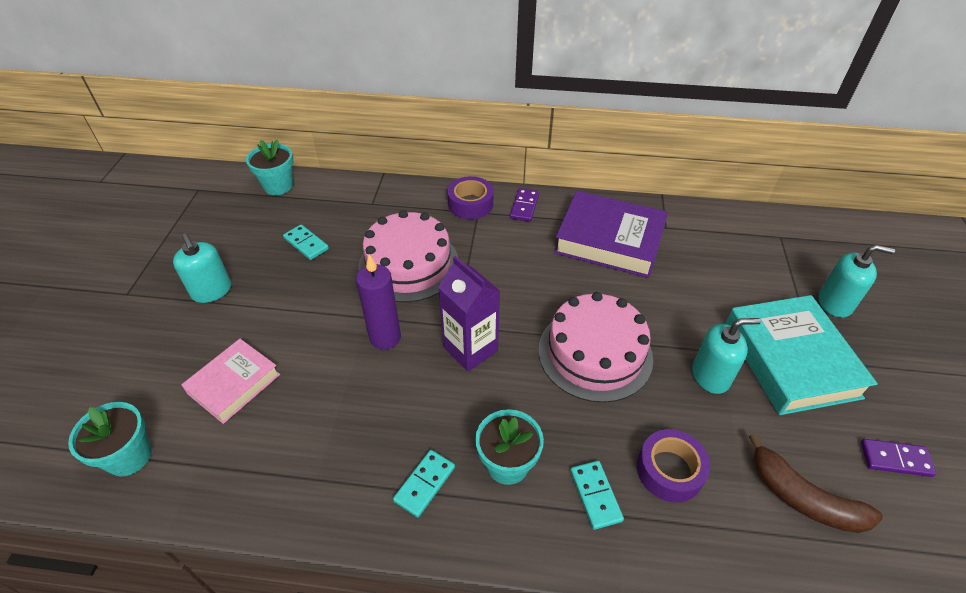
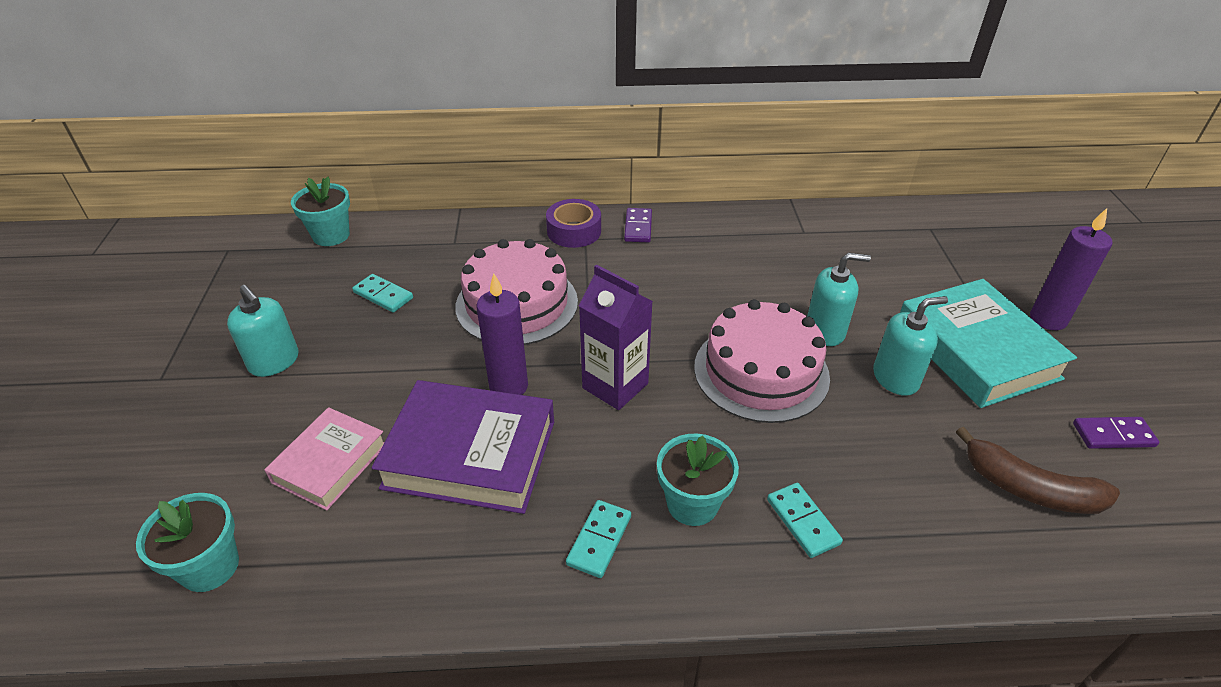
camera: 10 degrees left, 5 degrees down
purple book [554,191,668,278] -> purple book moved to [372,380,554,514]
purple tape [637,429,710,502] -> none
turquoise soap dispenser [819,245,895,318] -> turquoise soap dispenser moved to [807,253,871,346]
none -> purple candle [1030,208,1113,330]

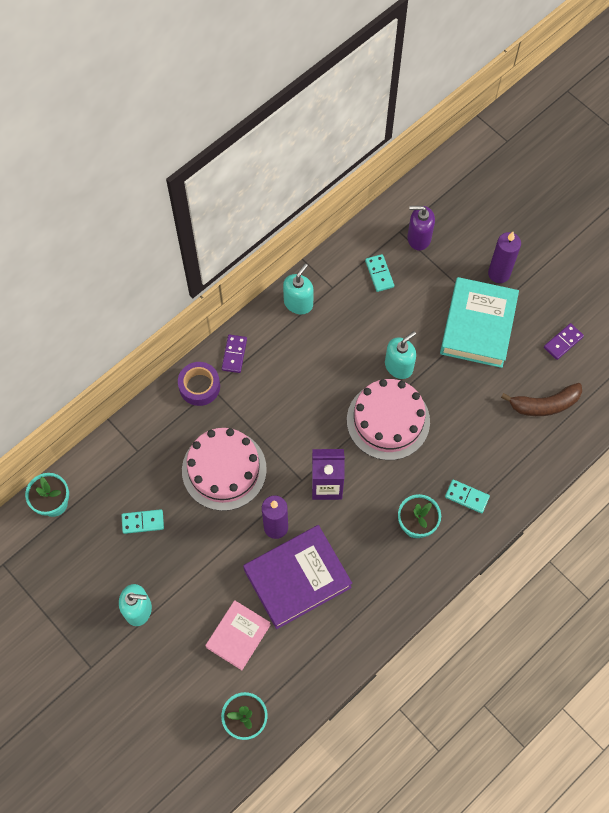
camera: 40 degrees left, 25 degrees up
pink book [264,407,384,510] -> pink book turned 45 degrees clockwise [205,600,271,670]
turquoise domino [566,500,631,578] -> turquoise domino moved to [365,254,394,292]
purple domino [624,208,652,243] -> purple domino turned 45 degrees clockwise [222,335,247,373]
turquoise soap dispenser [873,296,948,396] -> turquoise soap dispenser moved to [283,264,314,315]
turquoise book [900,279,1077,408] -> turquoise book turned 75 degrees clockwise [440,277,519,368]
none -> purple soap dispenser [407,206,435,251]

